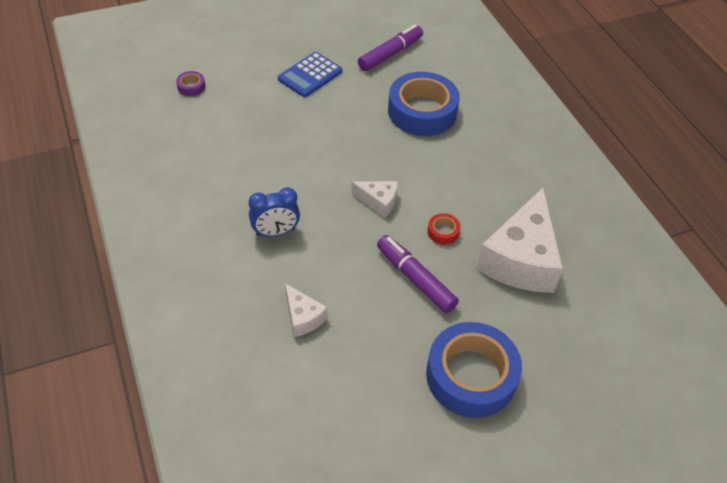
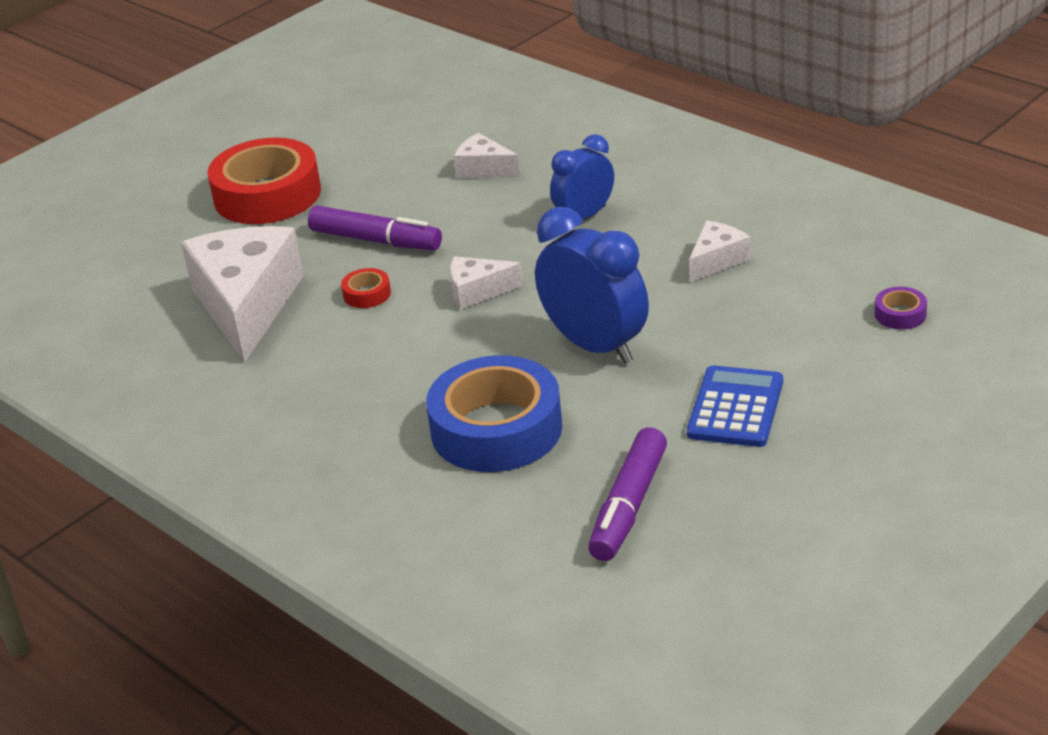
camera: 160 degrees right, 15 degrees down
blue tape [426,322,522,418] -> red tape [208,138,321,224]
none -> blue clock [535,206,649,364]
none -> white cheese [689,221,751,282]

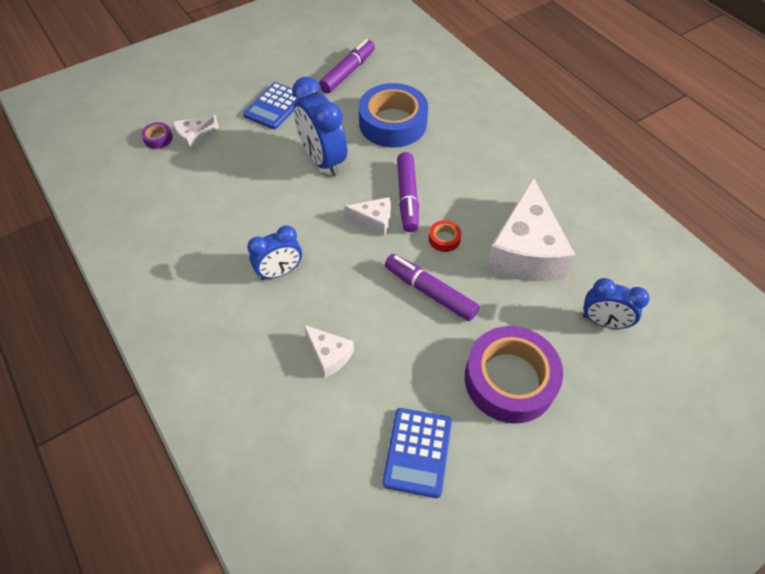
camera: 170 degrees left, 20 degrees up
red tape [208,138,321,224] -> purple tape [465,326,563,424]
white cheese [689,221,751,282] -> white cheese moved to [173,115,219,152]
none -> blue calculator [383,408,452,498]
none -> purple marker [397,152,419,232]
none -> blue clock [583,278,650,329]

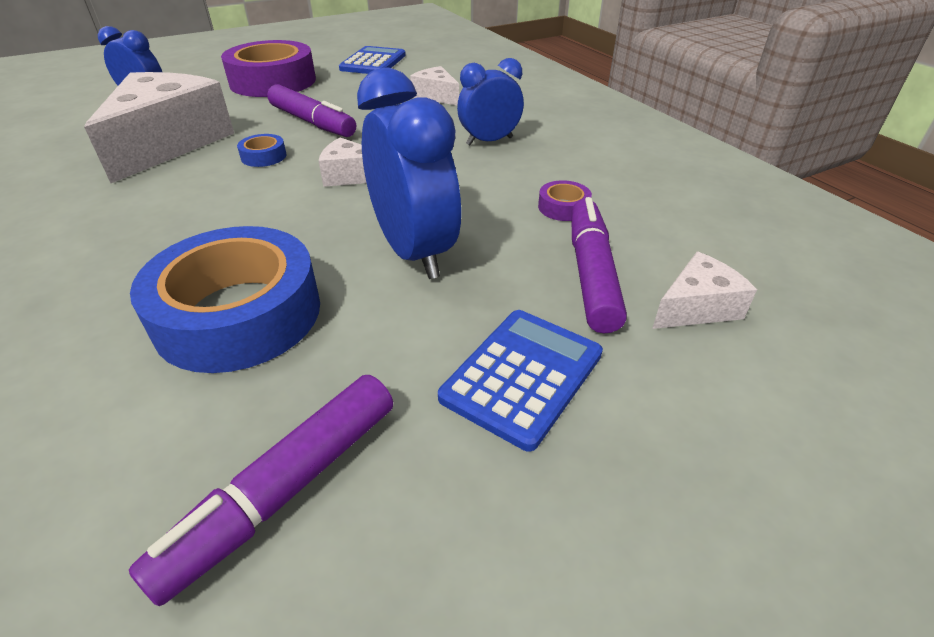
camera: 175 degrees left, 15 degrees down
purple tape [141,122,173,149] -> purple tape moved to [538,180,592,221]
purple marker [397,152,419,232] -> purple marker moved to [571,197,627,333]
red tape [429,220,461,252] -> blue tape [237,134,287,167]

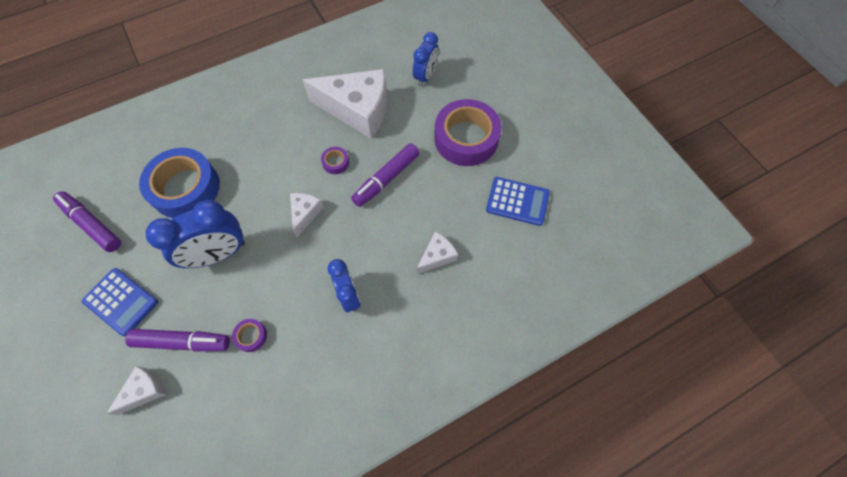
camera: 90 degrees right, 25 degrees up
blue tape [237,134,287,167] -> purple tape [321,147,349,174]
white cheese [652,252,757,329] -> white cheese turned 105 degrees counterclockwise [106,366,167,415]

